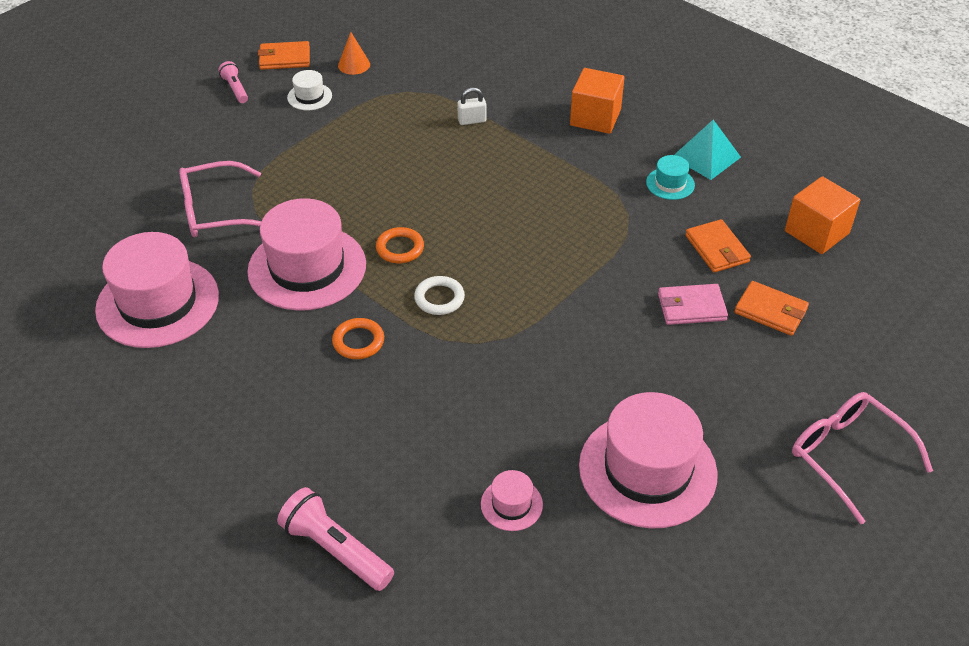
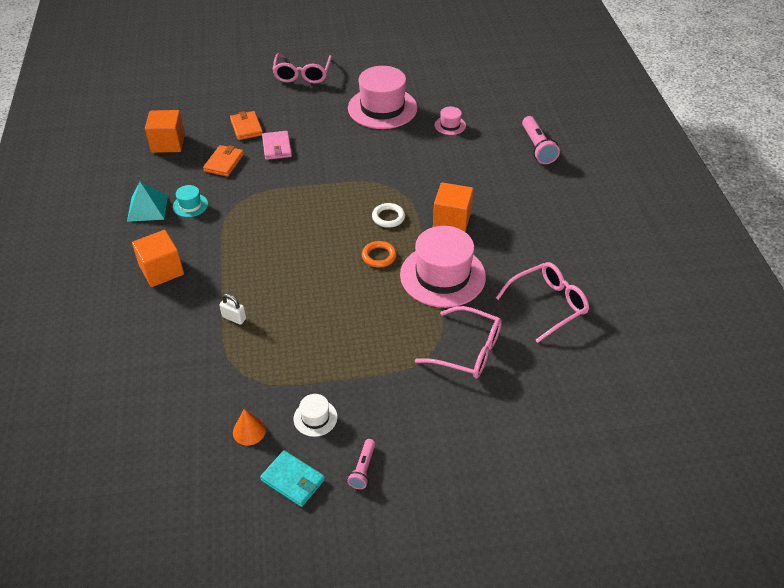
camera: 140 degrees left, 0 degrees up
pink hat [95,232,219,348] -> pink glasses [496,262,589,343]
orange wallet [258,41,310,70] -> turquoise wallet [260,450,325,507]
orange ring [332,318,384,359] -> orange cube [433,182,473,232]
pink wallet [658,284,728,325] -> pink wallet turned 45 degrees clockwise [262,131,292,160]

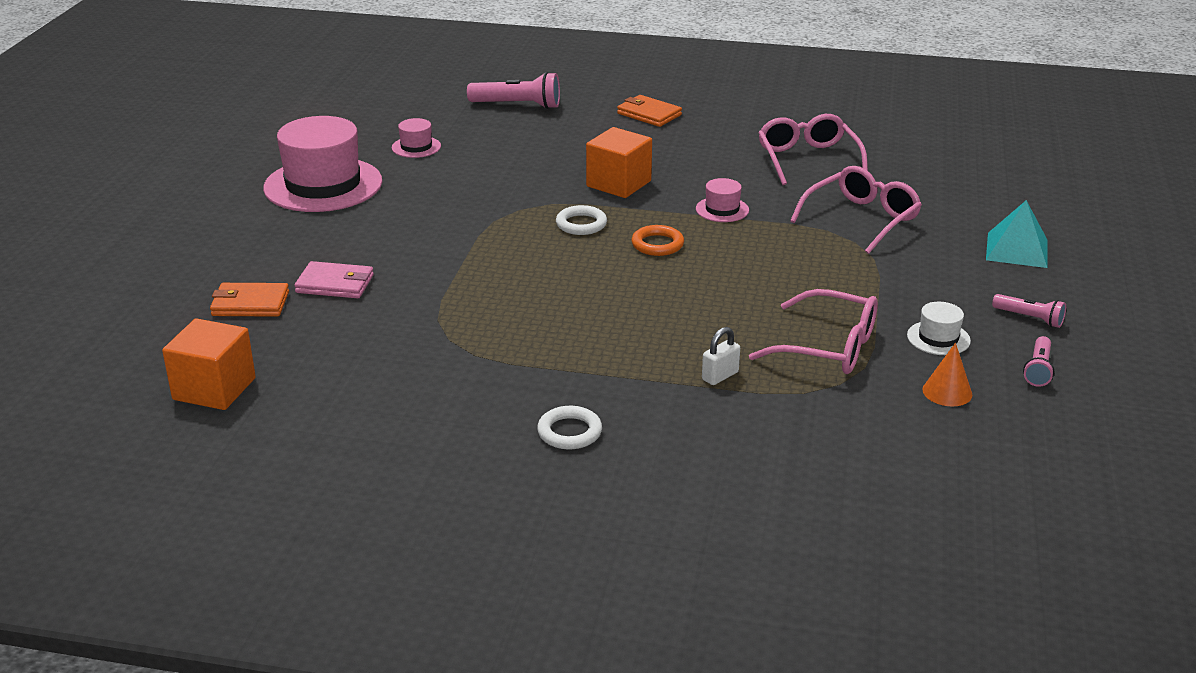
camera: 70 degrees left, 15 degrees down
turquoise pyramid [127,182,168,222] -> turquoise pyramid moved to [986,200,1048,268]
orange cube [132,230,184,287] -> white ring [537,406,602,449]
turquoise hat [173,185,208,217] -> none
orange wallet [203,145,244,177] -> orange wallet moved to [617,95,682,127]
turquoise wallet [260,450,325,507] -> pink flashlight [1023,336,1054,387]
pink glasses [272,53,332,84] -> pink glasses moved to [749,289,878,374]
pink hat [400,226,486,308] -> pink hat [696,178,749,222], size x0.44

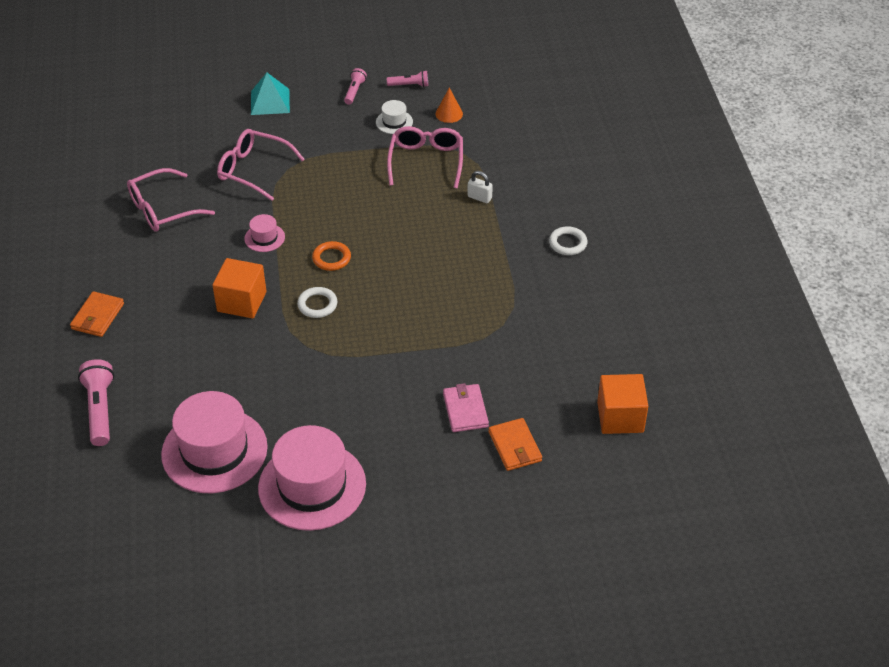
camera: 110 degrees left, 15 degrees up
pink hat [392,118,441,158] -> pink hat [161,391,268,493], size x2.27

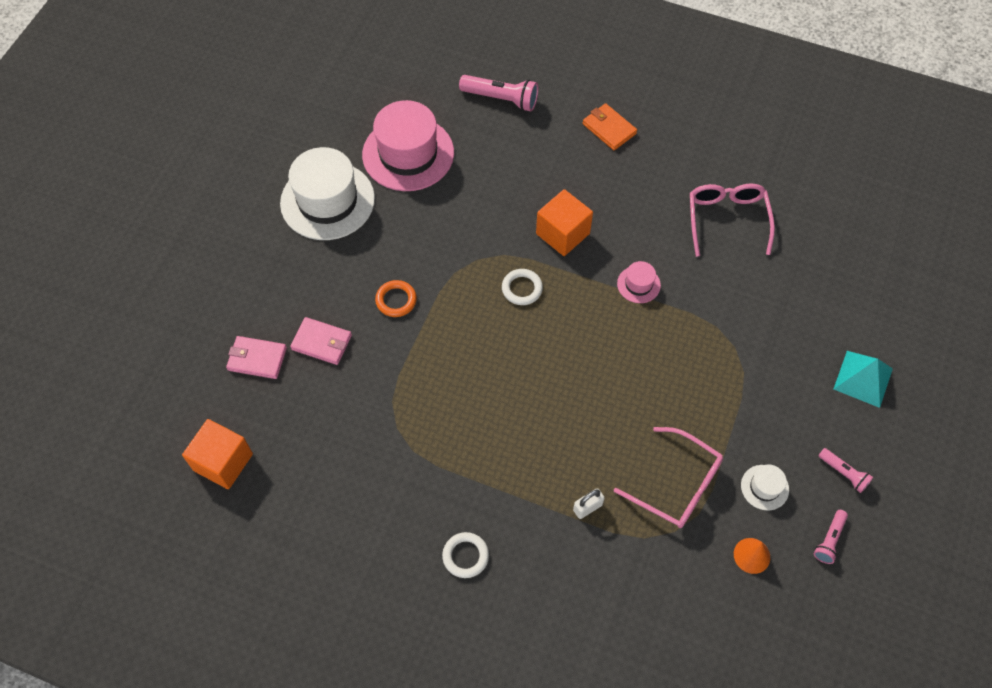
camera: 120 degrees right, 15 degrees up
pink glasses [217,129,305,201] -> none
pink hat [258,425,366,531] -> white hat [280,147,375,240]
orange ring [312,241,351,271] -> orange ring moved to [375,280,417,317]
orange wallet [489,418,542,471] -> pink wallet [226,336,287,379]

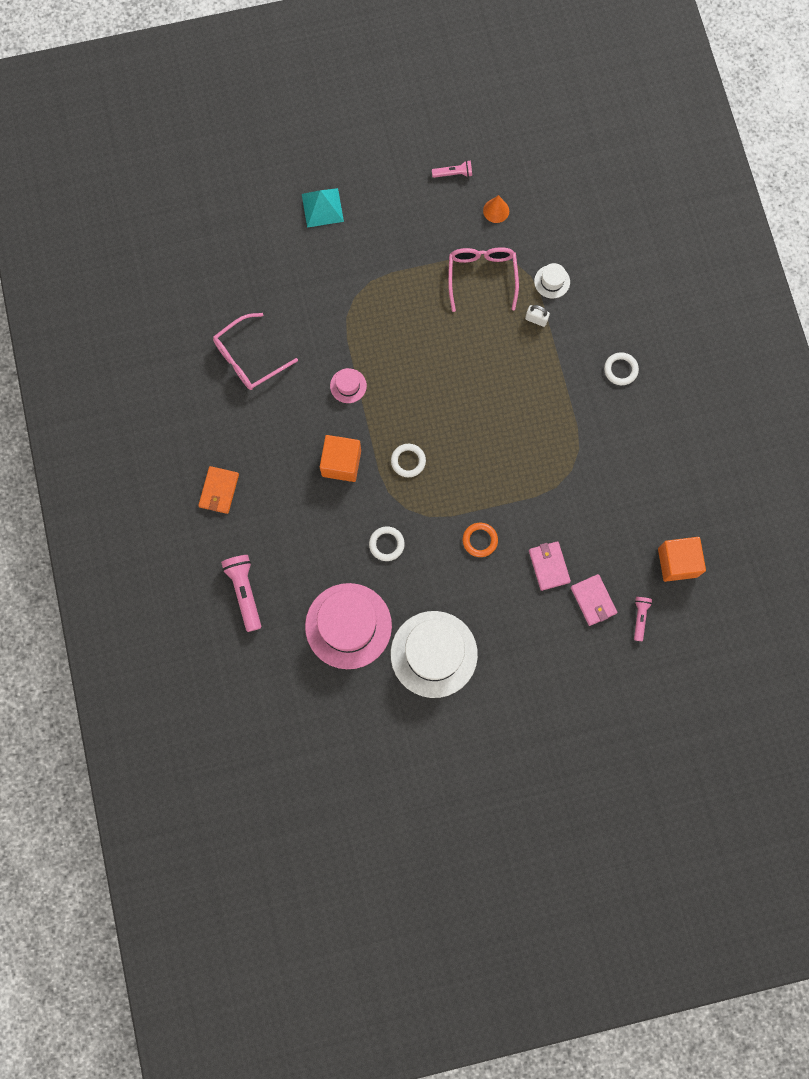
camera: 125 degrees left, 15 degrees up
white hat [741,465,789,511] -> white hat moved to [534,263,570,298]
pink flashlight [819,448,873,493] -> pink flashlight moved to [634,597,652,641]
none -> white ring [369,526,405,561]

